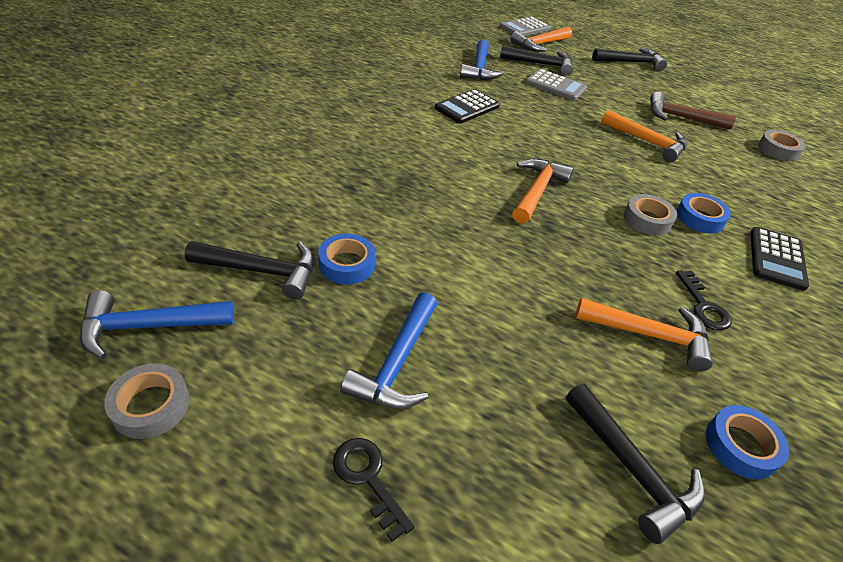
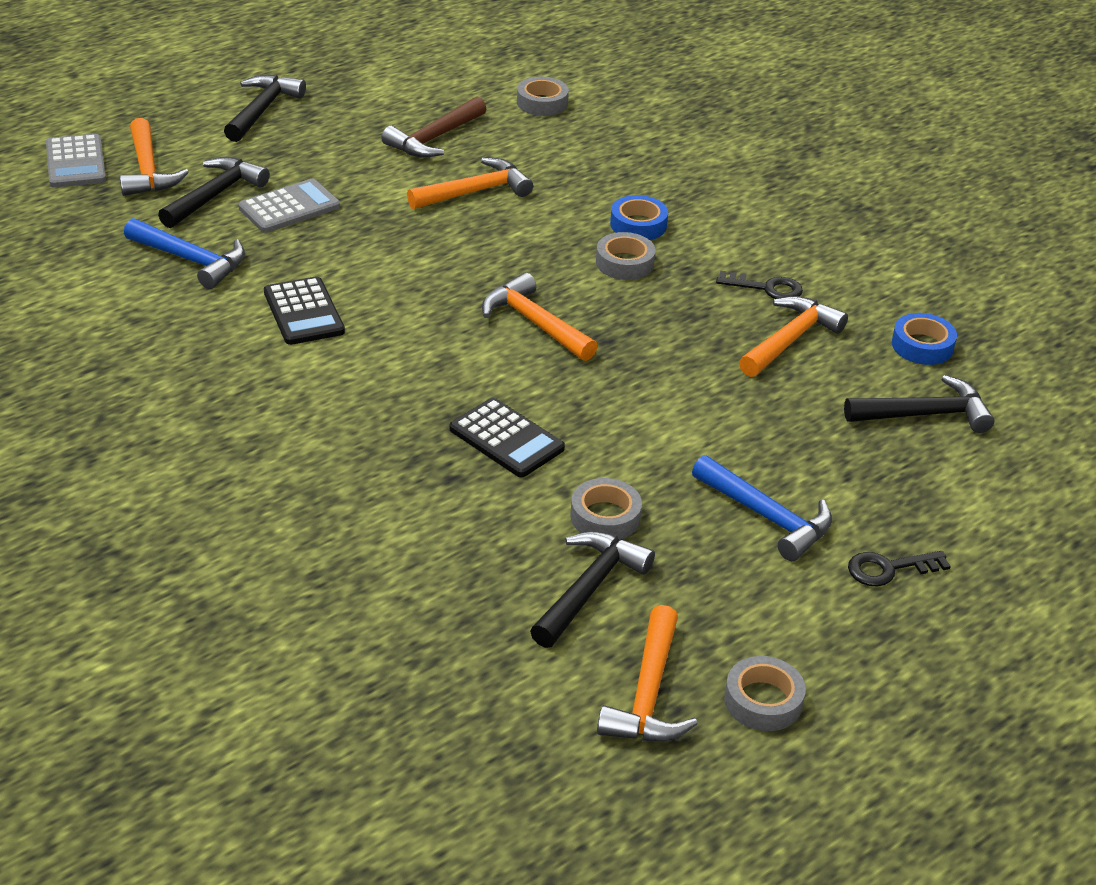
camera: 65 degrees left, 5 degrees down
blue hammer [80,290,234,359] -> orange hammer [597,605,698,742]
blue tape [318,234,375,284] -> grey tape [570,478,642,540]
black calculator [750,227,809,291] -> black calculator moved to [450,398,565,477]

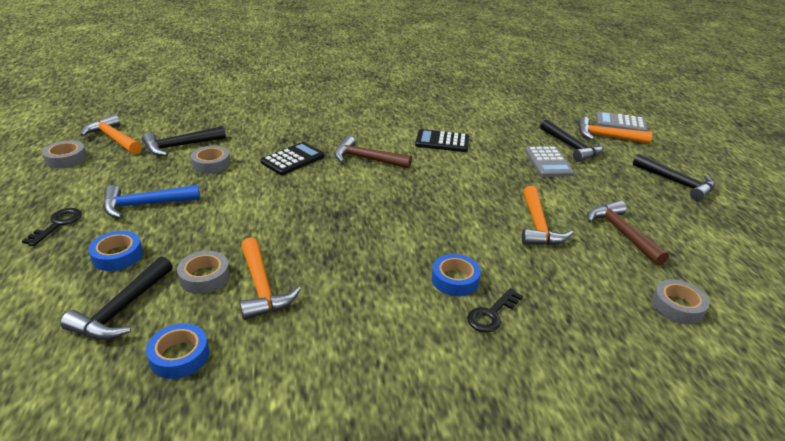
camera: 120 degrees right, 5 degrees down
blue hammer [124,218,245,289] -> none
black calculator [450,398,565,477] -> black calculator turned 150 degrees clockwise [261,142,325,175]
orange hammer [482,273,598,361] -> none
black hammer [530,531,655,648] -> black hammer turned 90 degrees clockwise [142,126,226,156]
grey tape [596,232,656,280] -> grey tape moved to [177,251,230,294]
black key [716,271,803,299] -> black key moved to [467,288,523,333]
none -> blue tape [89,231,143,271]
none -> brown hammer [334,136,412,169]

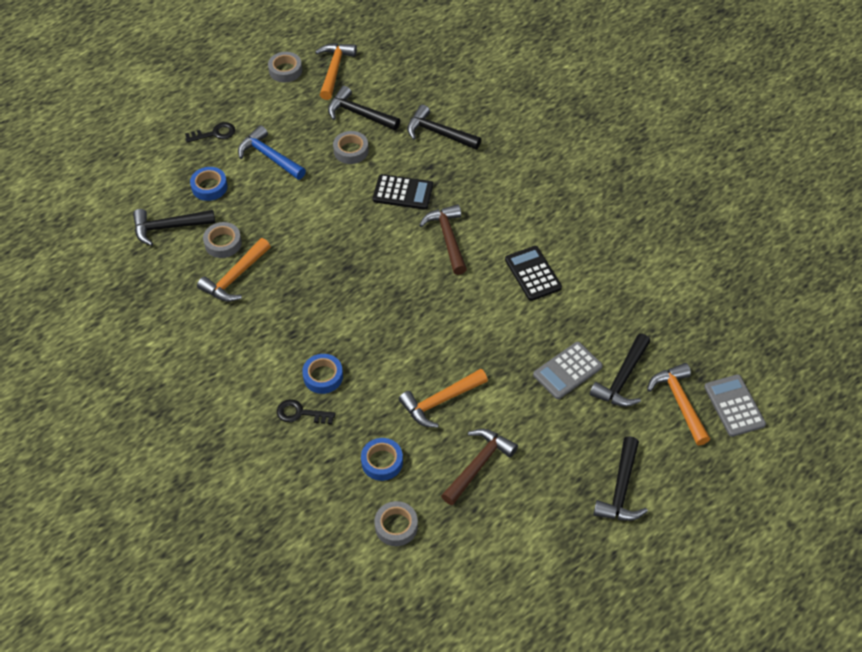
camera: 60 degrees right, 20 degrees up
blue tape [146,323,209,379] -> blue tape moved to [361,438,403,481]
none -> black hammer [407,105,481,150]

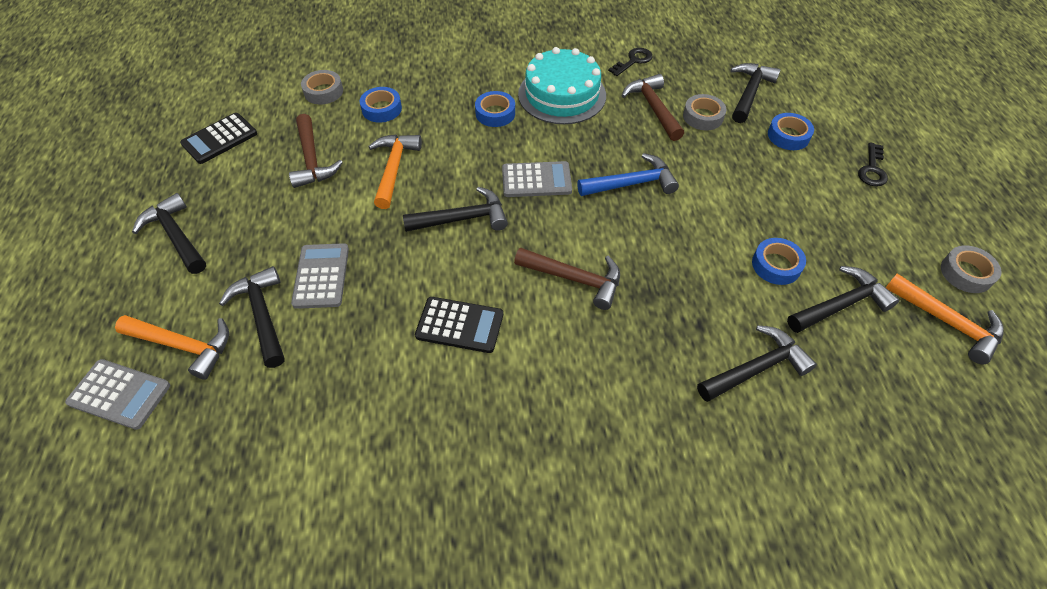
camera: 125 degrees right, 0 degrees up
orange hammer [197,238,271,302] -> brown hammer [622,74,684,141]
blue hammer [238,125,306,180] -> blue hammer moved to [577,153,679,196]
black key [277,399,335,425] -> black key moved to [608,48,653,76]
grey tape [333,131,369,164] -> blue tape [752,238,806,285]
black calculator [373,174,433,210] -> black calculator moved to [180,113,257,164]
none -> black hammer [403,187,508,232]
none -> grey calculator [502,161,572,197]
none -> turquoise cake [518,47,606,124]

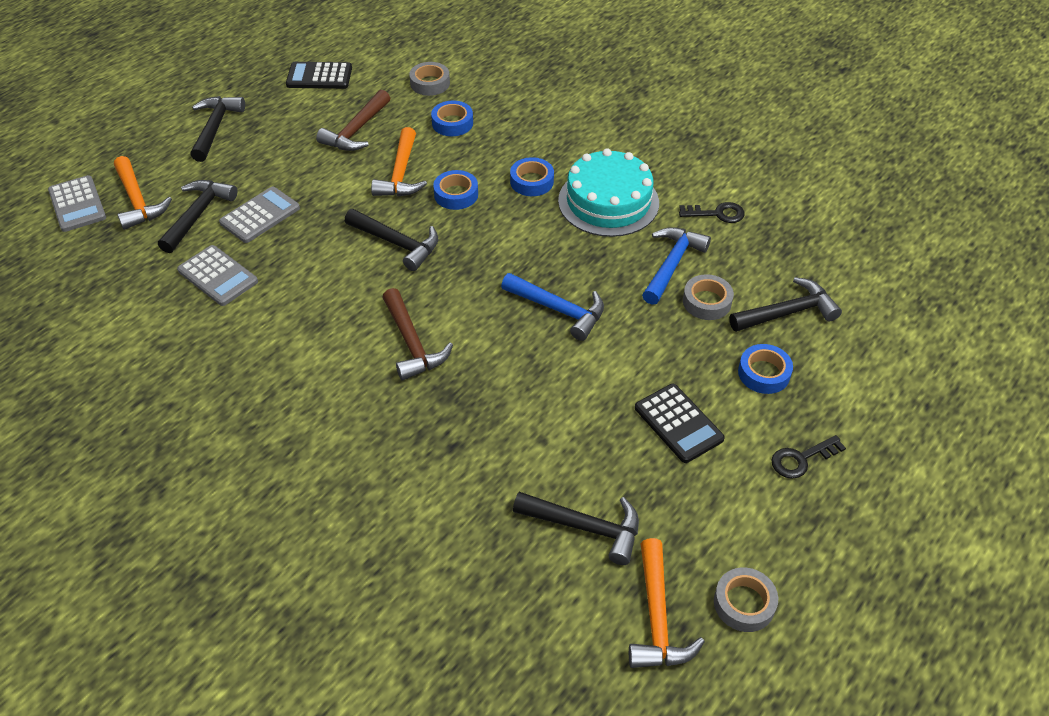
camera: 45 degrees right, 5 degrees down
orange hammer [368,134,422,209] -> orange hammer turned 135 degrees clockwise [371,127,427,196]
black calculator [415,297,503,353] -> black calculator moved to [635,384,725,463]
grey calculator [502,161,572,197] -> grey calculator moved to [177,245,258,306]
brown hammer [622,74,684,141] -> blue hammer [642,227,711,305]
black hammer [697,325,817,402] -> none
blue tape [752,238,806,285] -> blue tape moved to [433,170,478,210]

